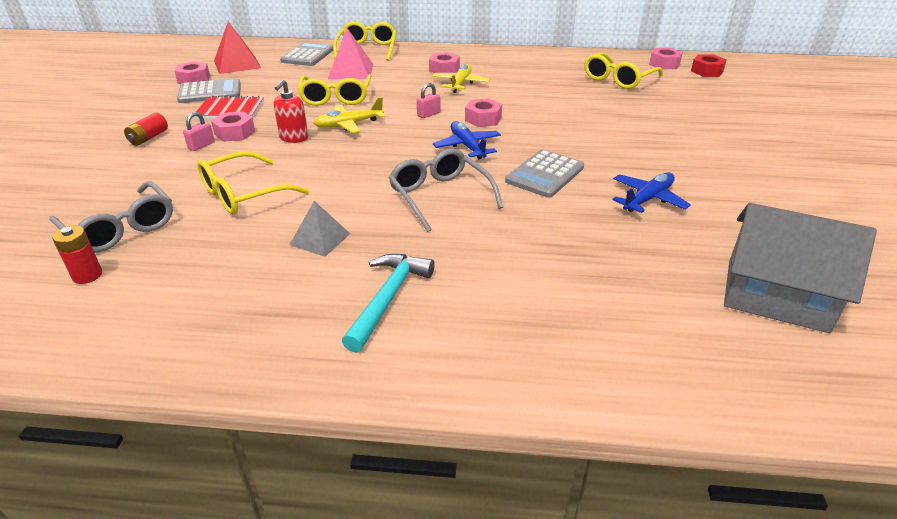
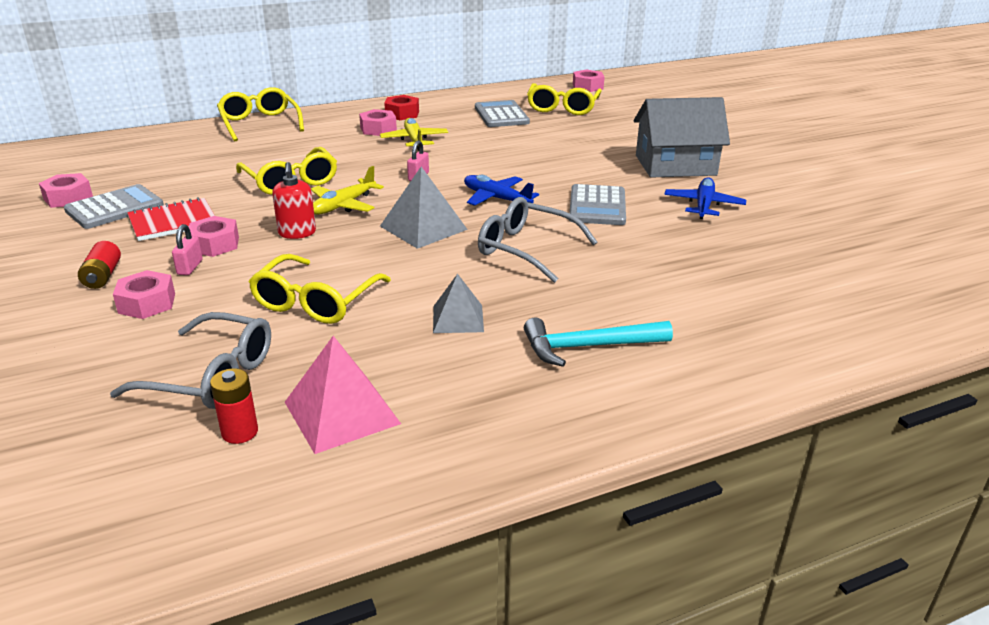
camera: 30 degrees left, 5 degrees down
red pyramid [214,21,261,74] -> none
grey calculator [280,42,333,66] -> grey calculator moved to [475,100,530,127]
pink pyramid [328,28,373,79] -> pink pyramid moved to [285,336,401,454]
turquoise hammer [342,254,435,353] -> turquoise hammer turned 90 degrees counterclockwise [524,318,673,367]
pink nut [465,98,502,127] -> pink nut moved to [113,270,175,319]
red nut [691,54,727,77] -> red nut moved to [384,95,419,120]
grey house [724,203,877,333] -> grey house moved to [634,97,730,178]
none -> grey pyramid [380,167,468,249]

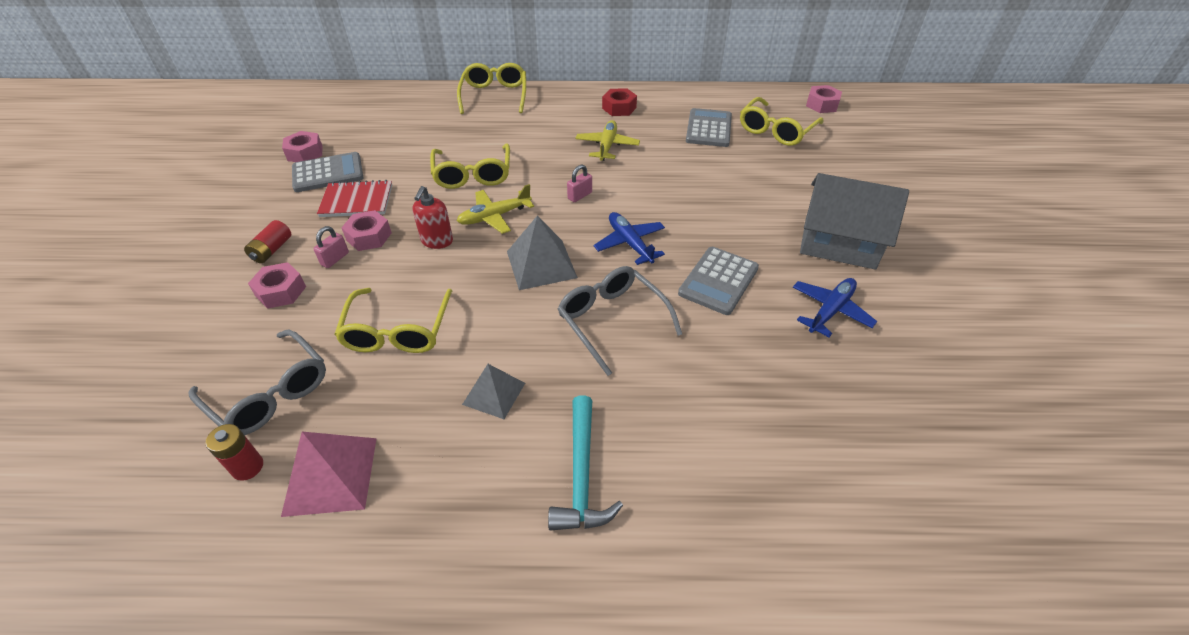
camera: 25 degrees right, 15 degrees up
yellow glasses [248,254,391,324] -> yellow glasses turned 45 degrees counterclockwise [334,288,452,353]
pink nut [359,109,397,136] -> none
turquoise hammer [524,318,673,367] -> turquoise hammer turned 105 degrees counterclockwise [548,395,623,531]

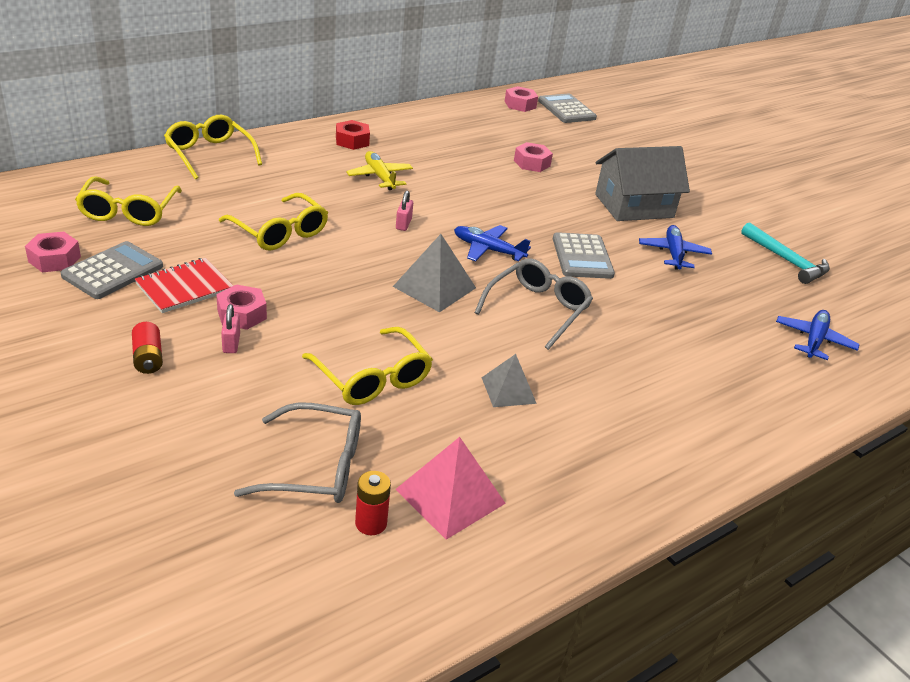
camera: 40 degrees left, 10 degrees down
pink nut [248,262,306,309] -> pink nut moved to [514,142,553,172]
red soap dispenser [413,186,453,249] -> none
yellow plane [457,184,534,234] -> none
turquoise hammer [548,395,623,531] -> turquoise hammer moved to [741,222,830,284]
grey glasses [558,266,682,376] -> grey glasses turned 105 degrees clockwise [474,259,593,350]
grey calculator [686,108,732,147] -> grey calculator moved to [538,93,597,123]
yellow glasses [740,97,823,146] -> yellow glasses moved to [75,176,182,226]
none -> blue plane [776,310,860,360]

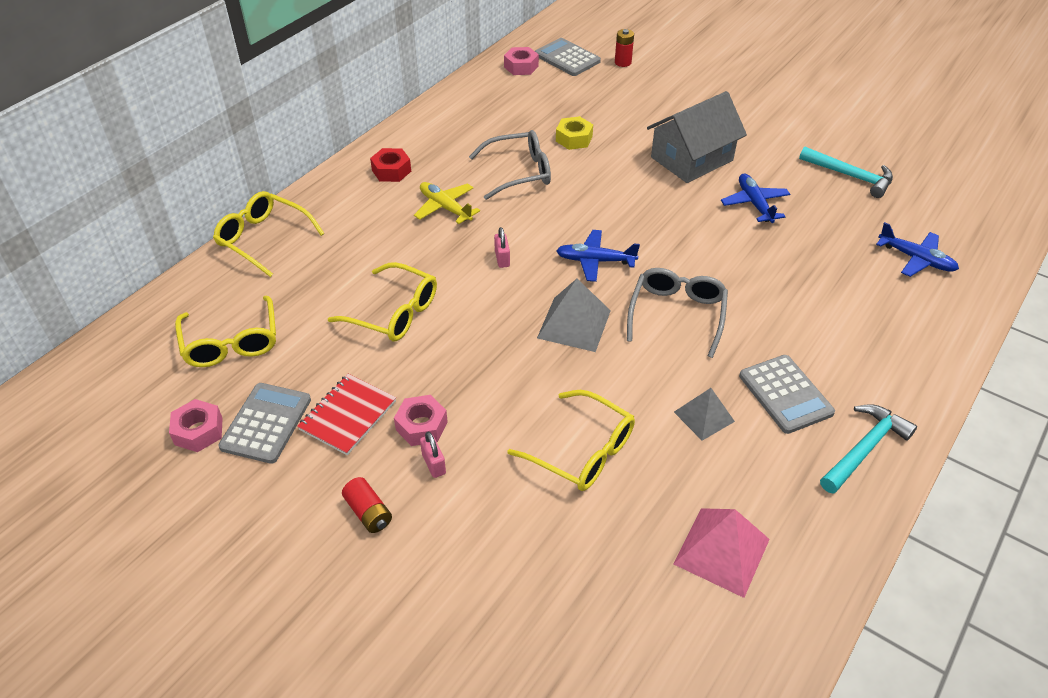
camera: 15 degrees left, 10 degrees up
grey glasses [234,402,361,503] -> grey glasses moved to [469,130,551,200]
red battery [355,471,391,535] -> red battery moved to [615,29,634,67]
pink nut [514,142,553,172] -> yellow nut [556,116,593,150]
grey calculator [553,232,615,279] -> grey calculator moved to [739,355,835,434]
blue plane [776,310,860,360] -> blue plane turned 120 degrees clockwise [876,222,959,277]
none -> turquoise hammer [820,404,917,494]

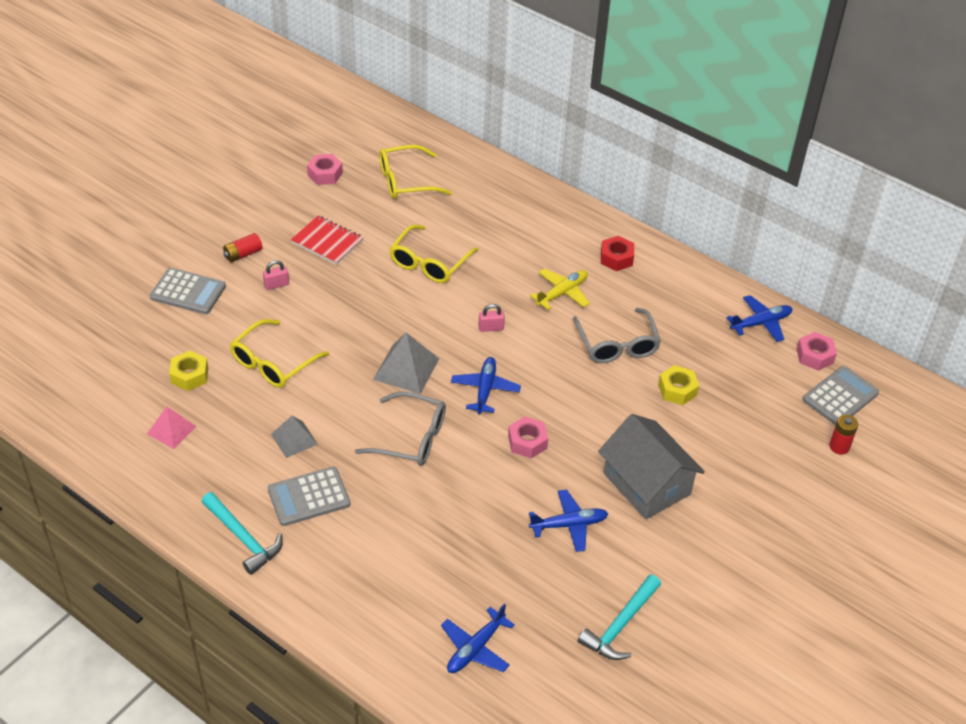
camera: 90 degrees right, 0 degrees up
yellow glasses [213,191,325,277] -> none
grey calculator [218,383,311,464] -> grey calculator moved to [150,268,226,314]
pink nut [394,395,448,446] -> pink nut moved to [508,416,548,459]
pink pyramid [673,508,770,598] -> pink pyramid [147,407,196,449], size x0.66
none -> yellow nut [169,351,208,391]
none -> blue plane [727,295,792,342]

